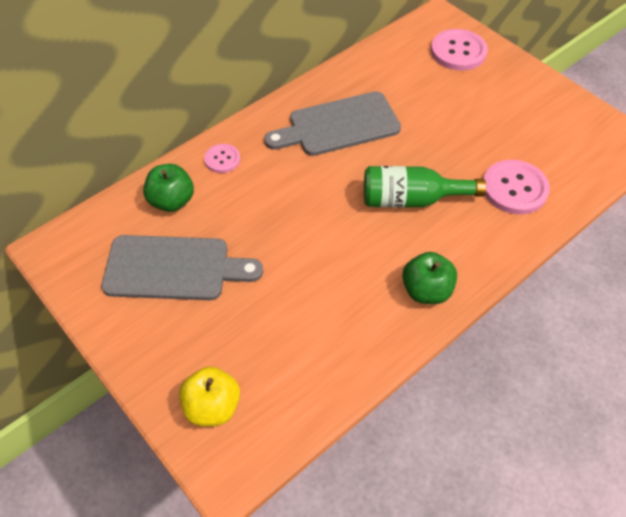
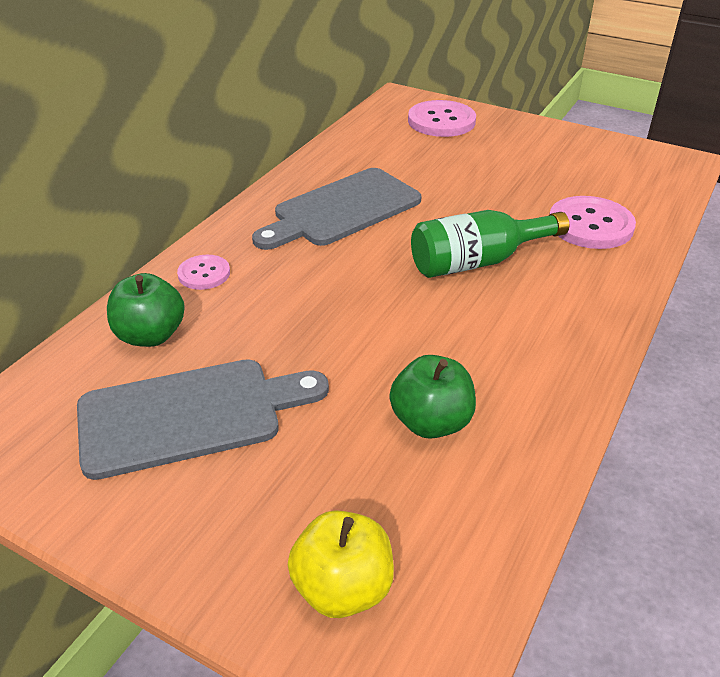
camera: 20 degrees left, 15 degrees down
green apple [402,252,457,304] -> green apple moved to [389,355,476,439]

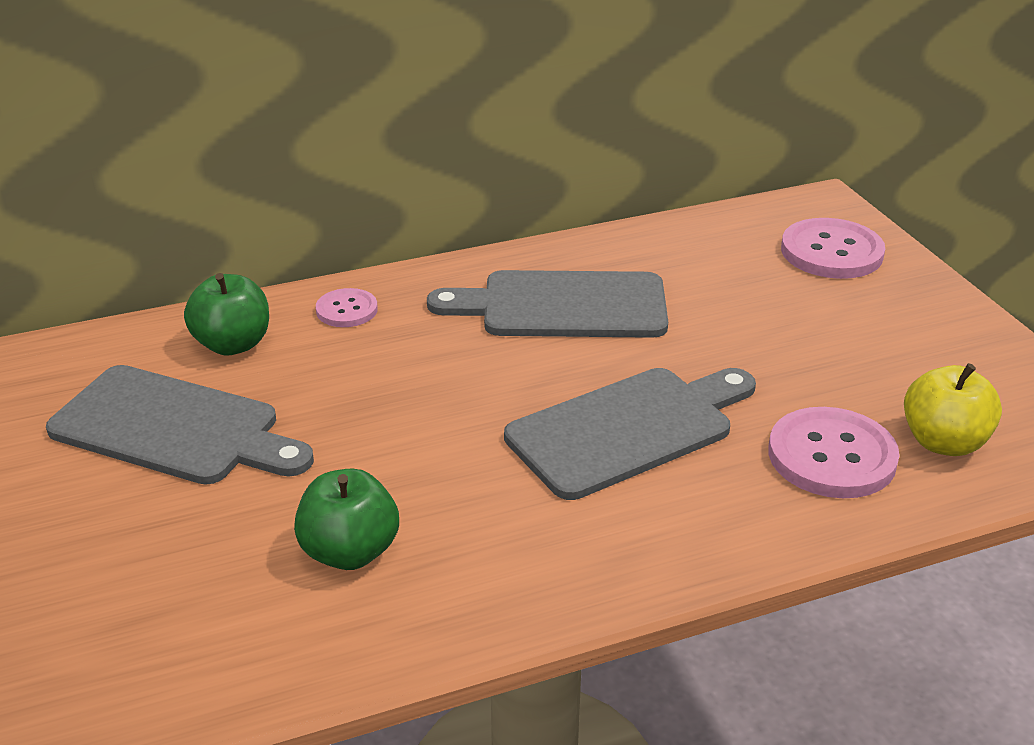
camera: 40 degrees right, 5 degrees down
yellow apple [288,510,394,618] -> yellow apple moved to [904,363,1002,456]
green bottle [411,210,569,278] -> grey cutting board [504,368,756,500]

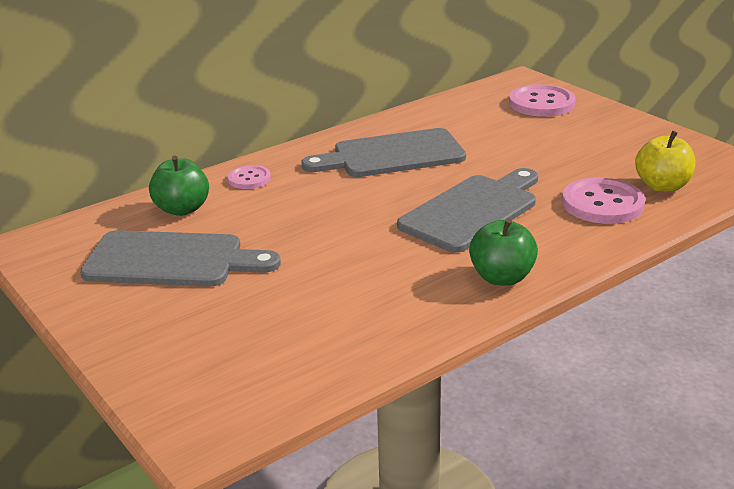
camera: 15 degrees left, 5 degrees down
green apple [294,469,399,570] -> green apple moved to [469,218,538,286]

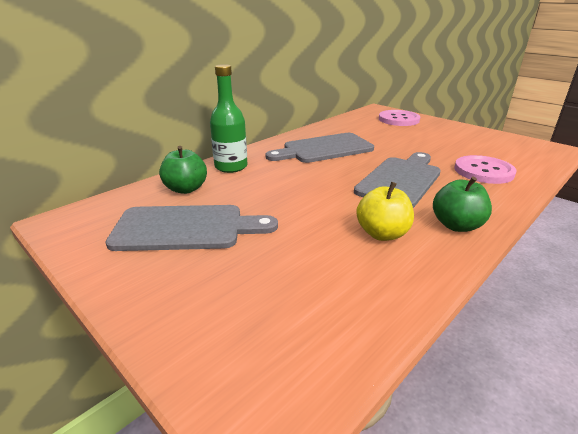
camera: 10 degrees left, 0 degrees up
pink button [228,165,271,189] -> green bottle [210,64,247,173]
yellow apple [635,131,696,192] -> yellow apple moved to [356,182,414,241]

